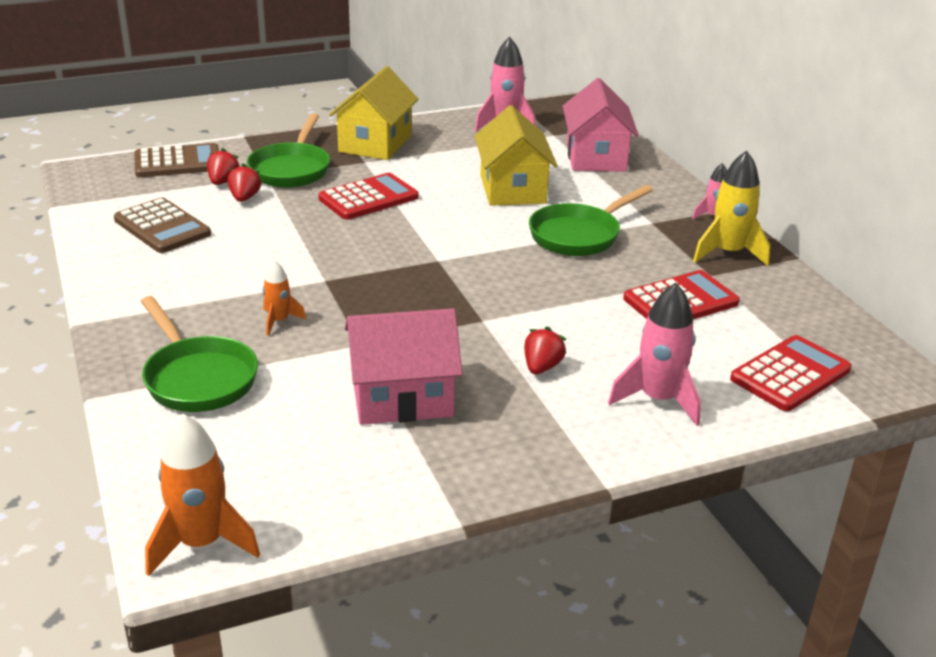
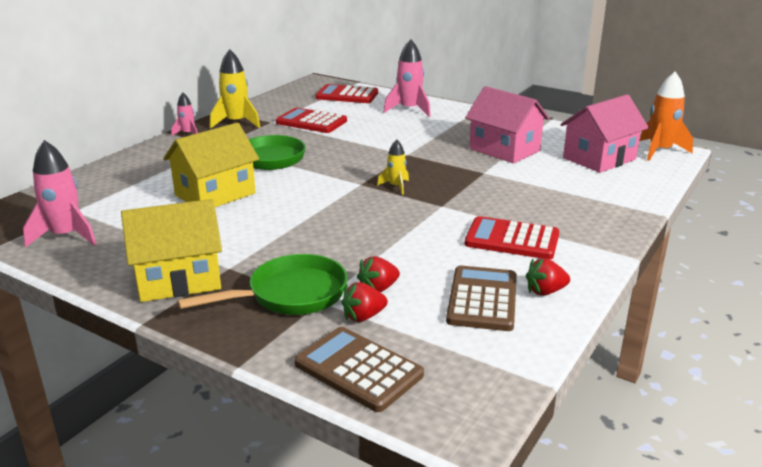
camera: 125 degrees left, 5 degrees down
green pan [141,296,258,412] -> none
orange rocket [263,260,306,336] -> none
red calculator [318,173,419,220] -> red calculator moved to [465,216,559,259]
red strawberry [524,326,567,374] -> red strawberry moved to [526,258,570,296]
pink house [563,78,639,172] -> pink house moved to [560,94,649,173]
none -> yellow rocket [377,139,409,195]

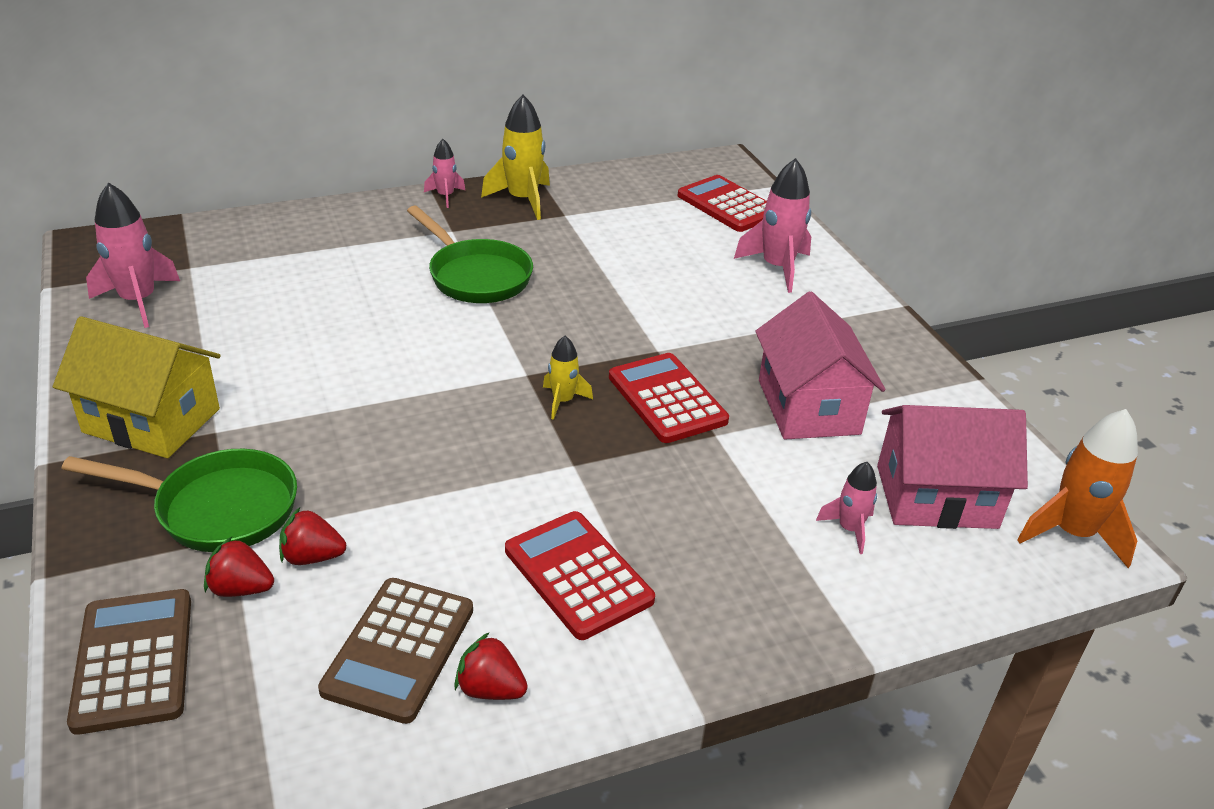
camera: 35 degrees right, 10 degrees up
yellow house [163,122,259,207] -> none
red calculator [276,108,347,133] -> red calculator moved to [609,353,729,443]
brown calculator [446,266,517,331] -> brown calculator turned 150 degrees clockwise [318,578,473,724]
none -> pink rocket [816,462,877,554]

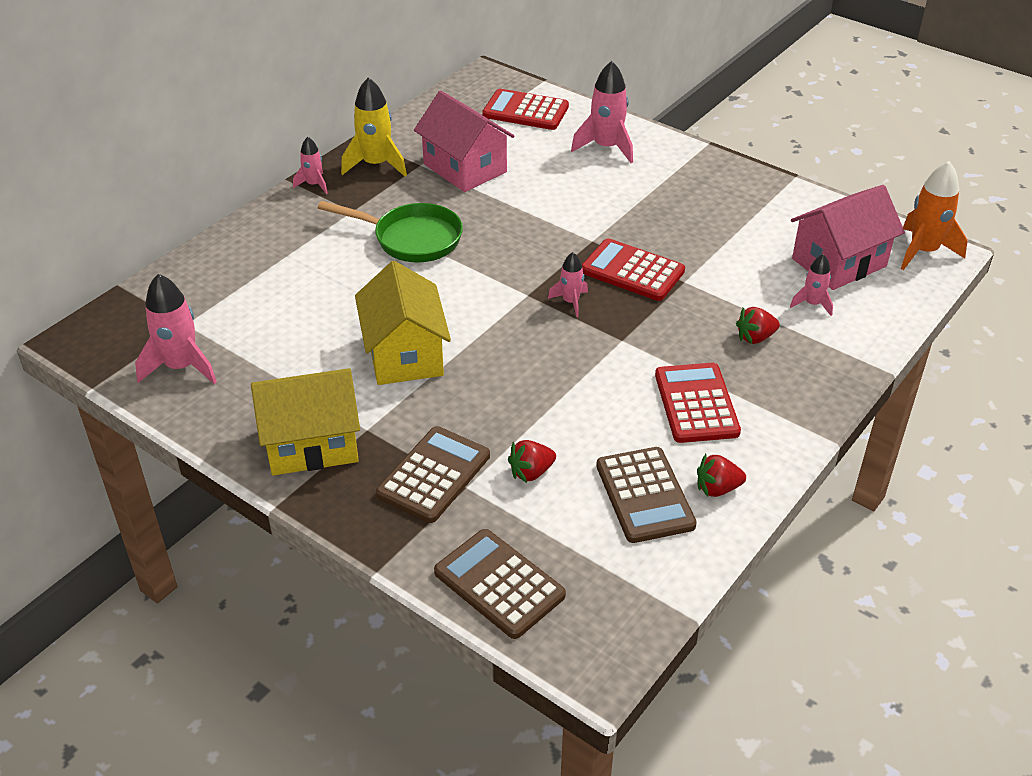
camera: 30 degrees left, 5 degrees up
green pan [62,449,297,552] -> brown calculator [376,426,490,523]
red strawberry [204,537,274,597] -> red strawberry moved to [736,307,780,344]
red calculator [505,511,655,640] -> red calculator turned 60 degrees clockwise [655,363,741,443]
yellow rocket [543,336,593,420] -> pink rocket [548,252,588,317]
pink house [755,292,886,439] -> pink house moved to [414,91,514,192]
none -> yellow house [355,261,451,385]

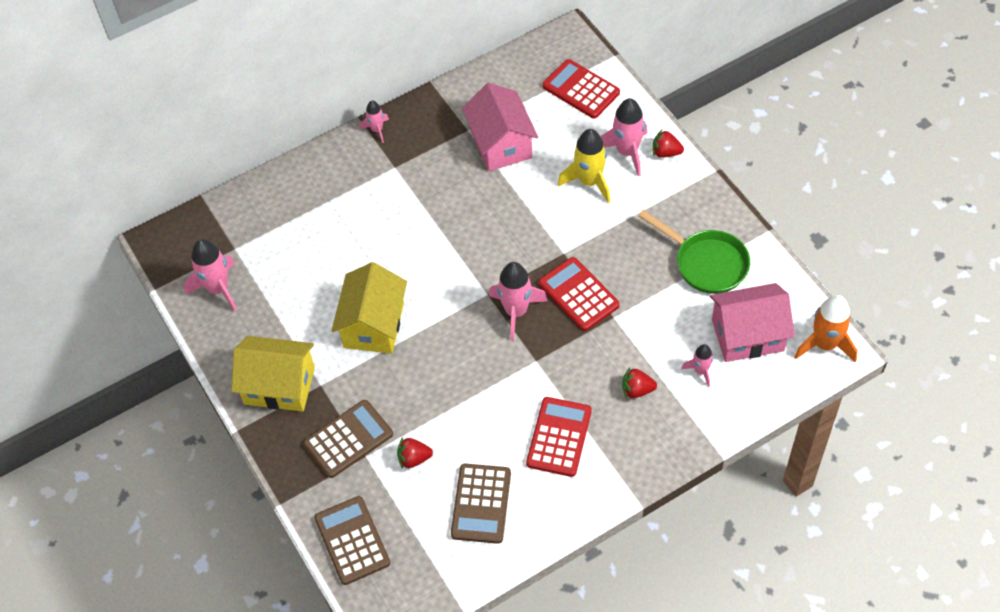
camera: 25 degrees right, 15 degrees up
green pan [318,201,463,262] -> green pan moved to [638,210,750,294]
yellow rocket [341,77,407,177] -> yellow rocket moved to [558,129,610,203]
pink rocket [548,252,588,317] -> pink rocket [489,262,548,341], size x1.78
red strawberry [697,454,746,497] -> red strawberry moved to [653,130,684,158]

